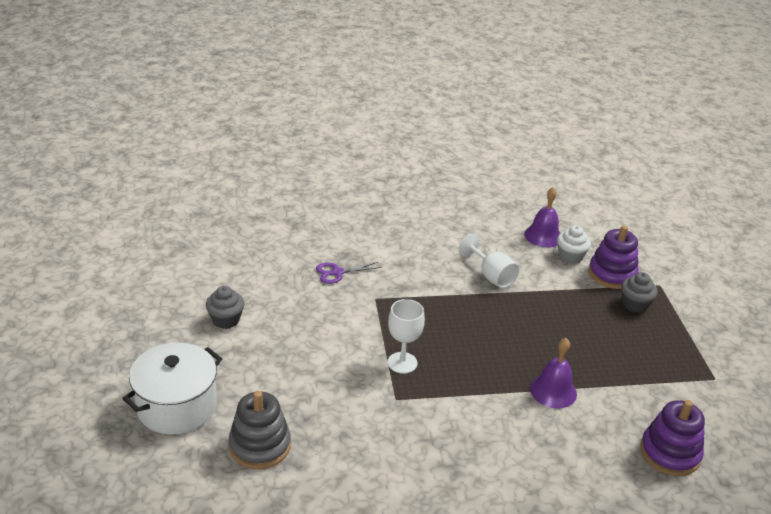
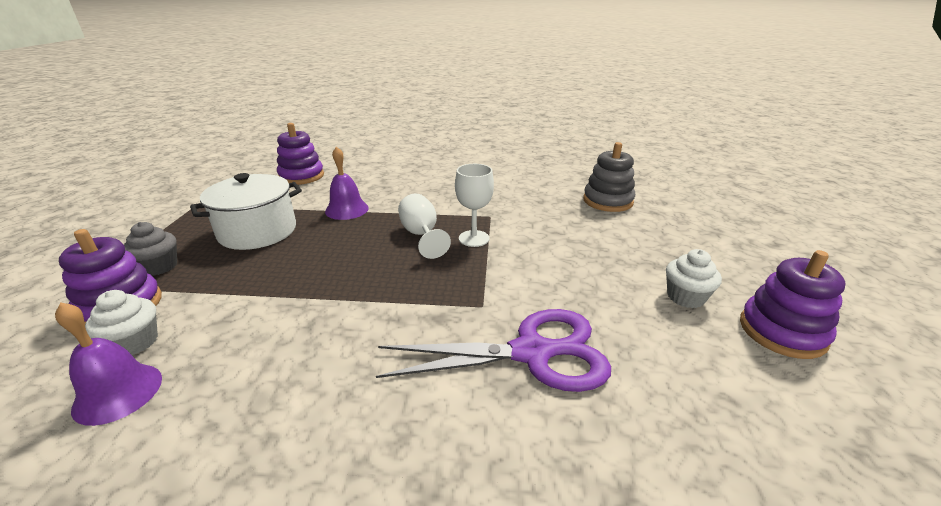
camera: 165 degrees left, 5 degrees down
white pot [122,342,222,435] -> white pot moved to [190,173,302,250]
grey cupcake [206,286,244,329] -> white cupcake [666,249,722,308]
purple scissors [316,262,382,284] -> purple scissors [376,309,611,392], size x2.05
white goblet [458,234,519,288] -> white goblet moved to [398,194,451,259]
none -> purple stacking toy [740,250,845,359]

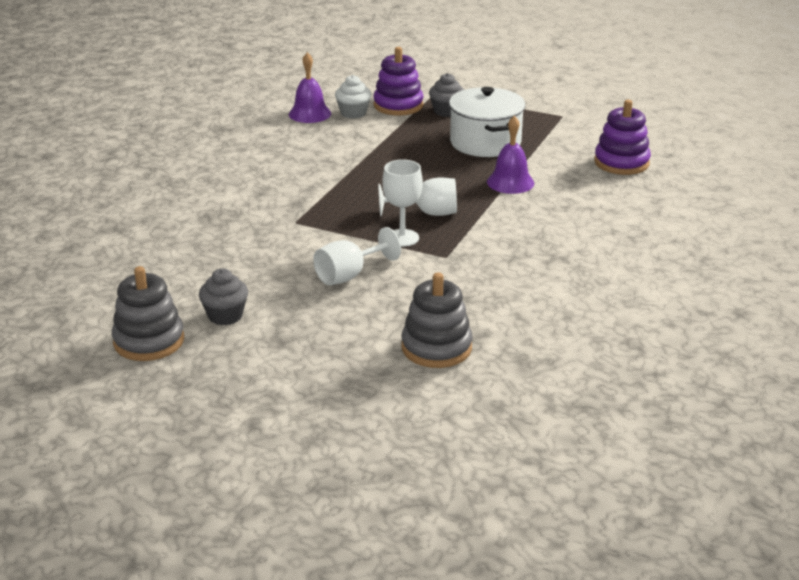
camera: 110 degrees right, 0 degrees up
purple scissors [376,309,611,392] -> none
white cupcake [666,249,722,308] -> grey cupcake [199,268,248,325]
purple stacking toy [740,250,845,359] -> grey stacking toy [112,266,184,361]
none -> white goblet [313,227,401,285]

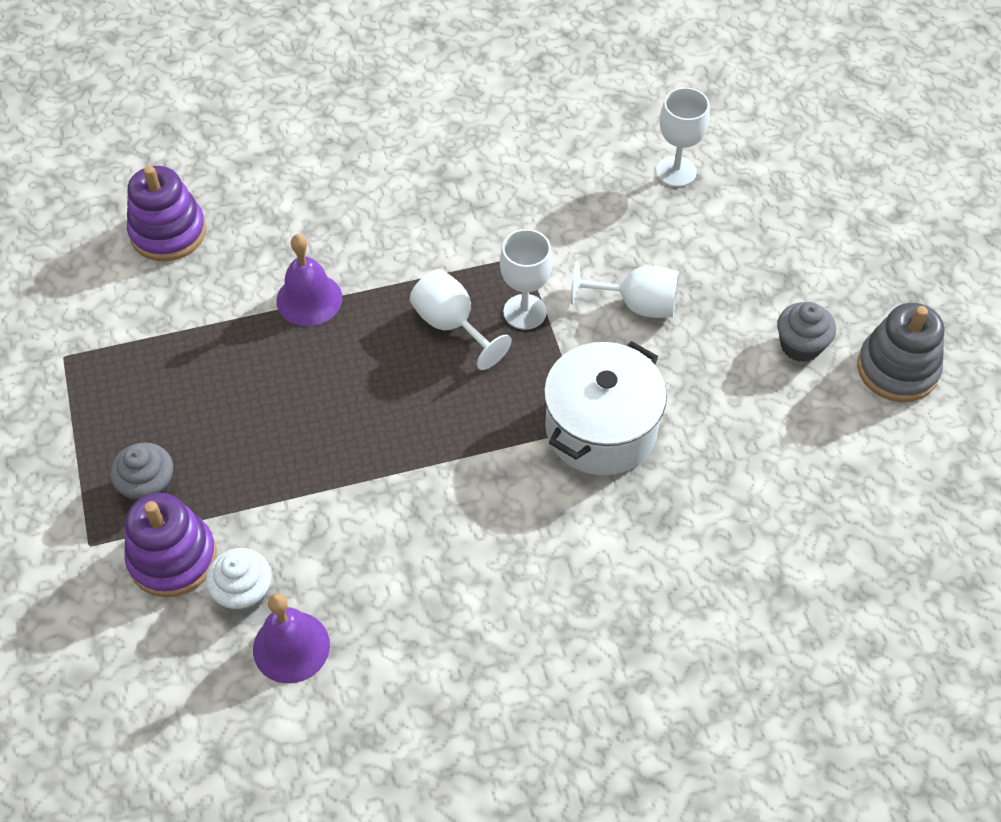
camera: 130 degrees left, 25 degrees up
grey stacking toy [402,272,473,368] -> white goblet [656,87,710,187]
white pot [449,87,525,157] -> white pot moved to [544,341,667,475]

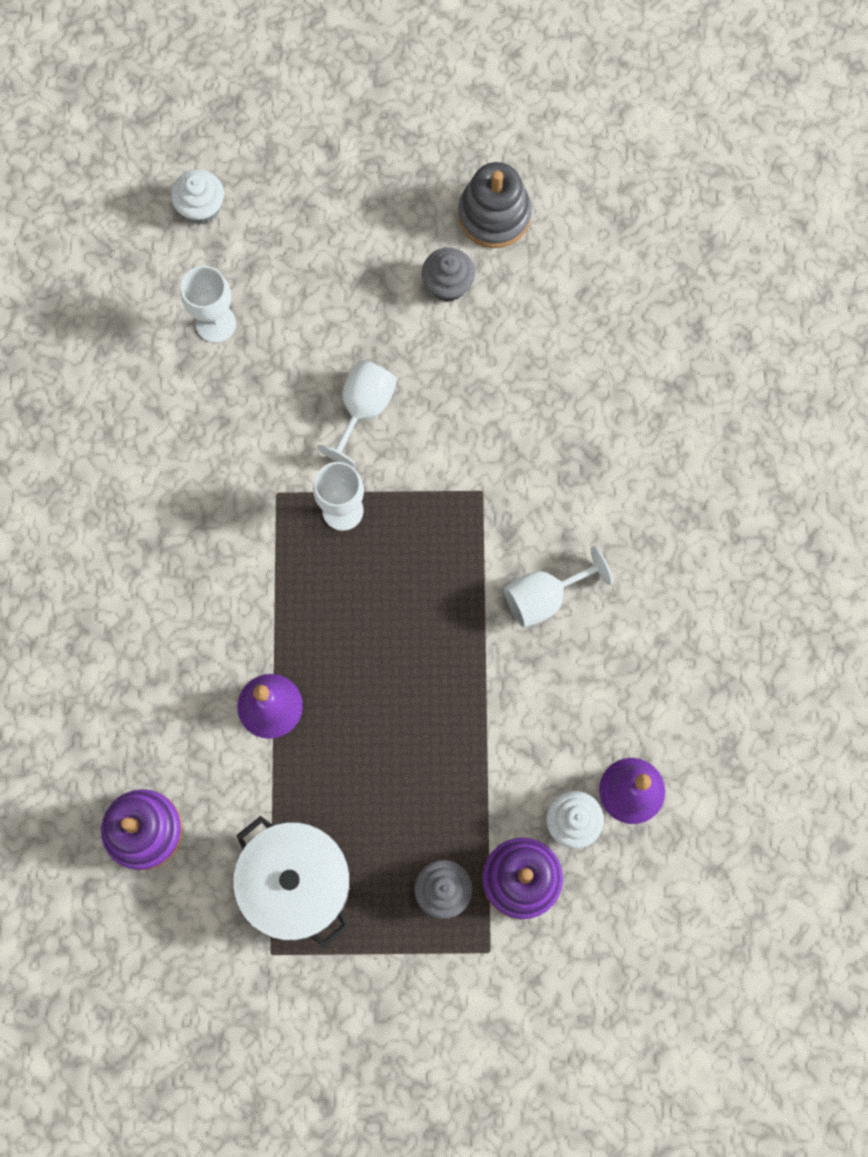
camera: 75 degrees left, 20 degrees up
white goblet [410,269,512,370] -> white goblet moved to [504,546,613,628]
white pot [544,341,667,475] -> white pot moved to [233,816,350,948]
none -> white cupcake [171,170,224,224]

